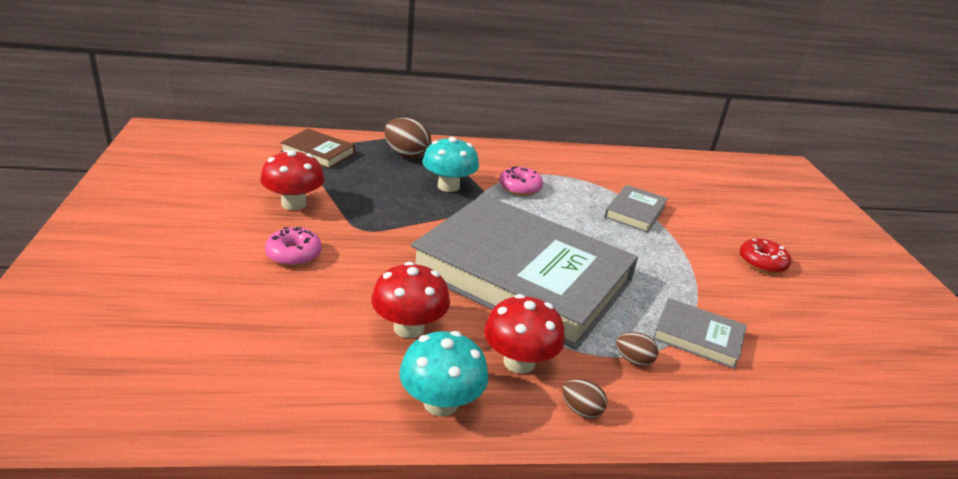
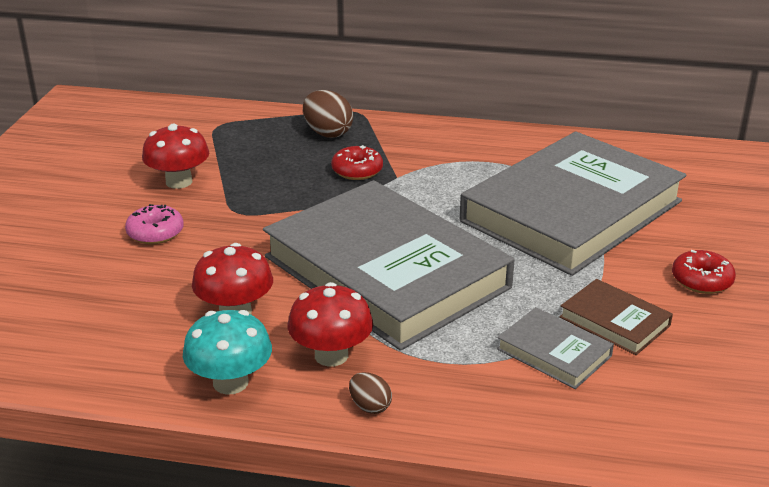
camera: 20 degrees right, 0 degrees up
brown book [280,129,355,169] -> brown book moved to [559,279,673,355]
turquoise mushroom [423,137,479,192] -> red donut [331,145,383,180]
pink donut [499,166,543,196] -> none
grey book [604,185,668,233] -> grey book [460,132,686,276], size x2.47
brown egg [616,332,659,366] -> none

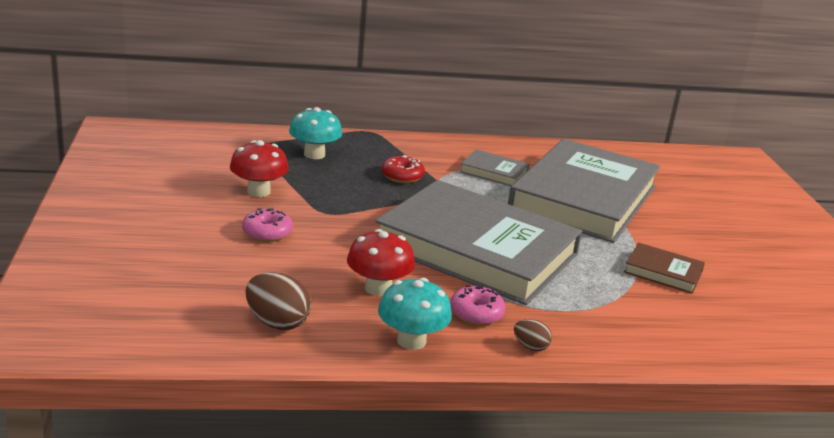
camera: 20 degrees left, 5 degrees down
red mushroom [288,282,373,367] -> pink donut [450,285,506,325]
brown egg [303,90,353,138] -> brown egg moved to [245,272,311,330]
grey book [497,307,614,389] -> grey book moved to [460,149,529,186]
red donut [672,250,736,294] -> none
none -> turquoise mushroom [289,107,342,159]

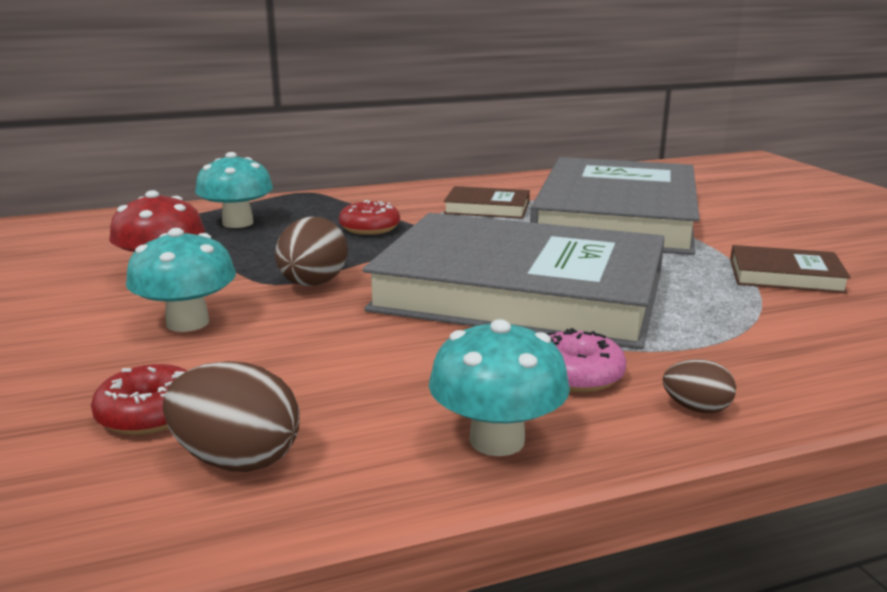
camera: 10 degrees left, 5 degrees down
pink donut [242,208,293,242] -> turquoise mushroom [126,228,236,332]
red mushroom [347,229,415,296] -> none
grey book [460,149,529,186] -> brown book [444,186,530,219]
none -> red donut [91,364,187,435]
none -> brown egg [275,217,348,286]

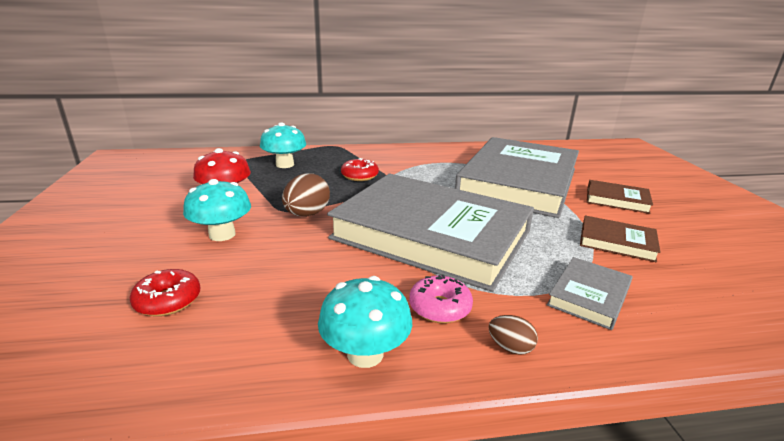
camera: 10 degrees right, 5 degrees up
brown egg [163,361,300,472] -> none
brown book [444,186,530,219] -> brown book moved to [587,180,653,214]
none -> grey book [547,257,633,330]

